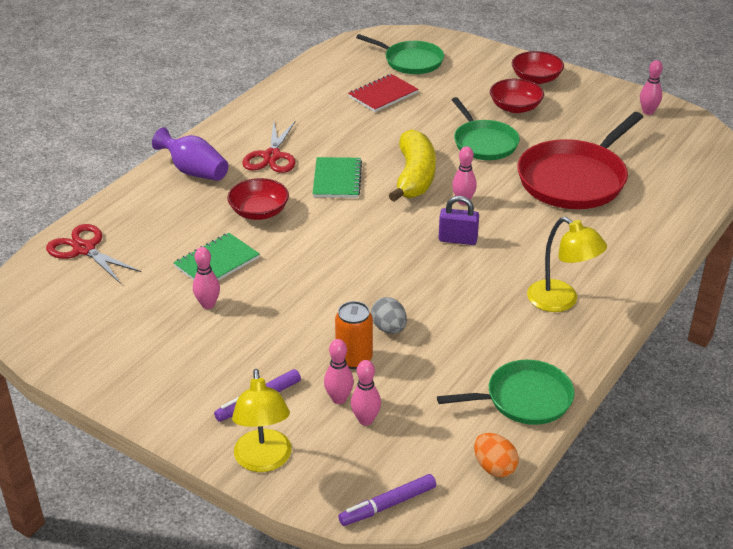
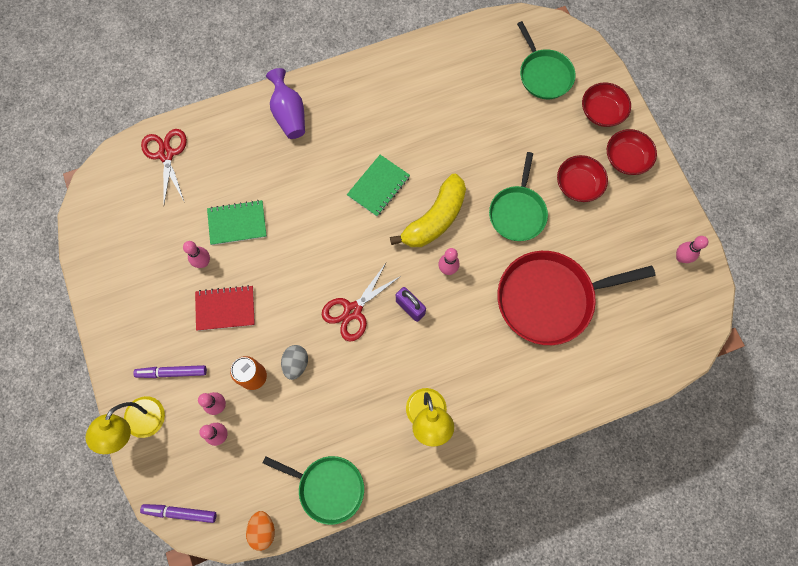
camera: 35 degrees right, 35 degrees up
red bowl [227,178,289,220] -> red bowl moved to [582,82,631,127]
red scissors [242,120,296,173] -> red scissors moved to [322,263,401,341]
red notebook [348,74,418,112] -> red notebook moved to [195,285,255,331]

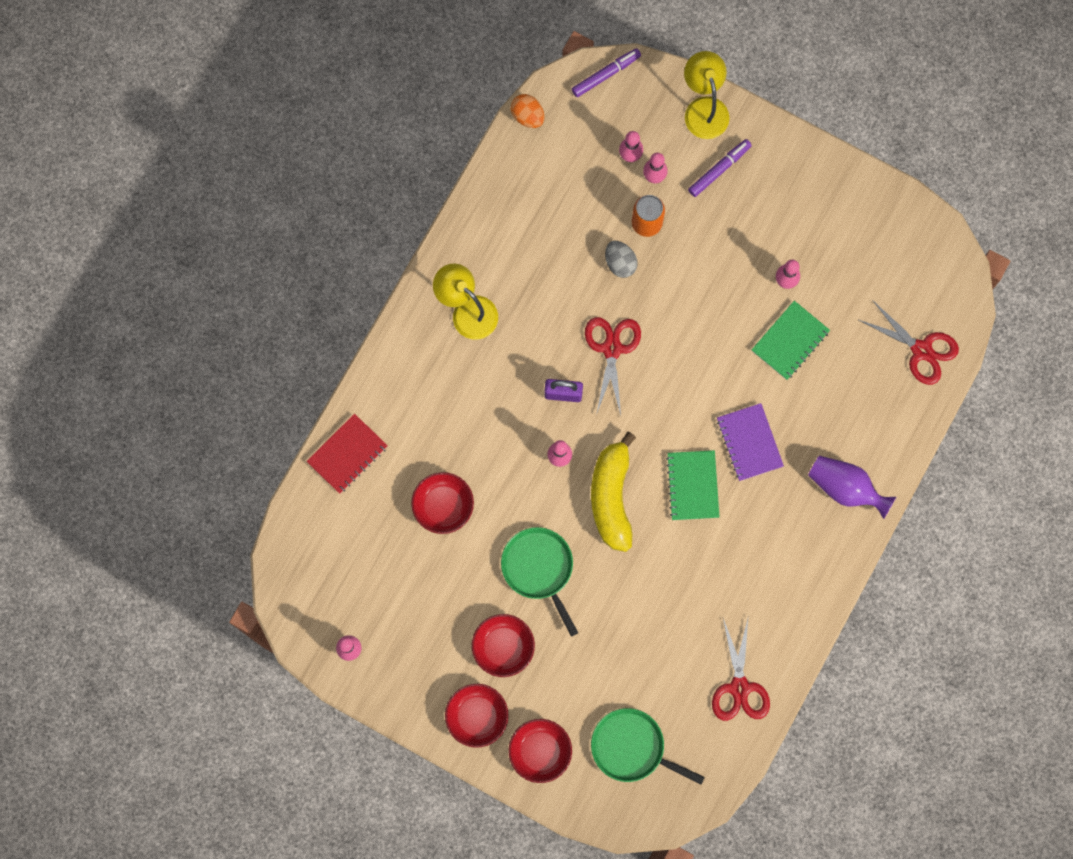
camera: 140 degrees right, 5 degrees up
red notebook [195,285,255,331] -> red notebook moved to [307,414,388,494]
green pan [263,456,364,525] -> none
red pan [497,251,655,345] -> red bowl [411,472,474,534]
none -> red scissors [712,619,770,721]
none -> purple notebook [717,403,784,481]

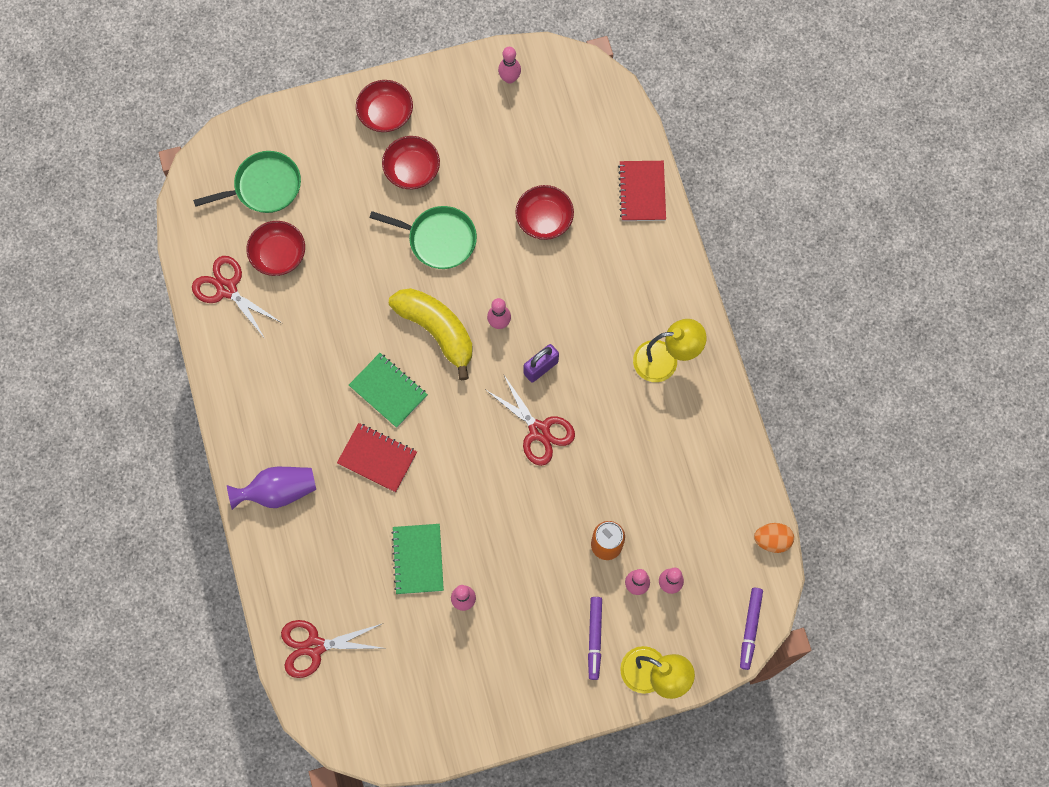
camera: 135 degrees right, 5 degrees down
red bowl [508,719,572,783] -> red bowl moved to [246,221,305,276]
grey egg [605,241,638,278] -> none
purple notebook [717,403,784,481] -> red notebook [337,423,417,492]

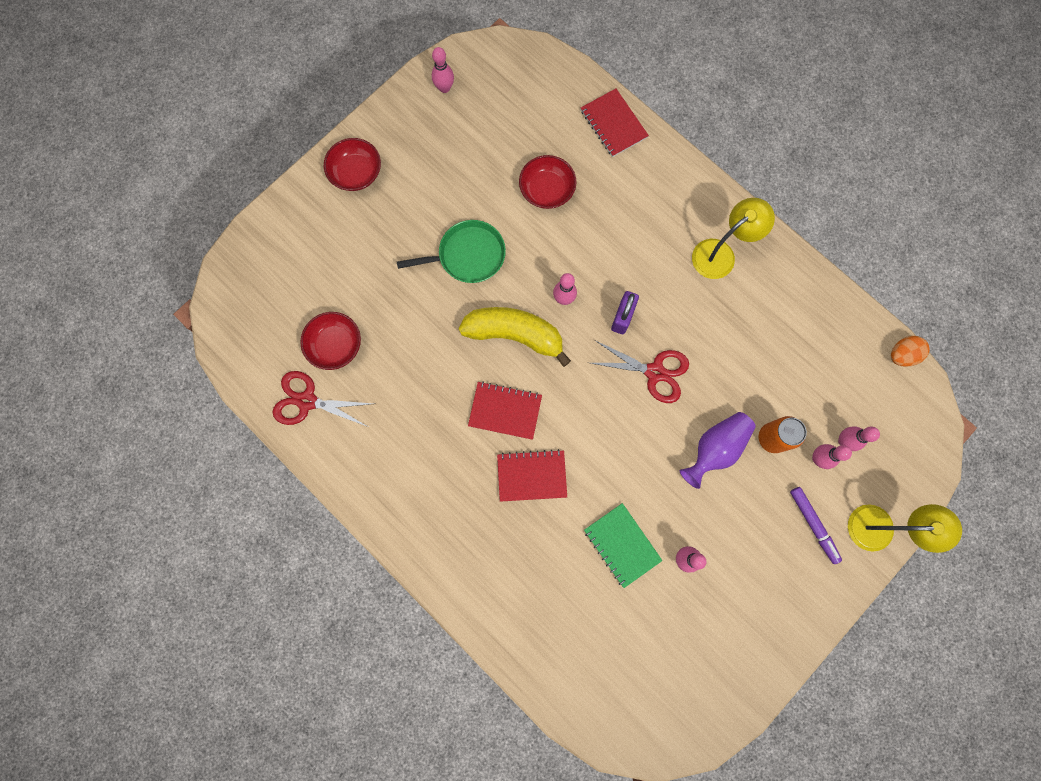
camera: 30 degrees left, 5 degrees up
green pan [193,151,301,213] -> none
purple vase [227,467,316,510] -> purple vase moved to [680,412,756,489]
red scissors [281,620,384,678] -> none
green notebook [349,353,428,428] -> red notebook [468,381,542,440]
red bowl [382,136,440,189] -> none
purple marker [740,588,763,670] -> none

